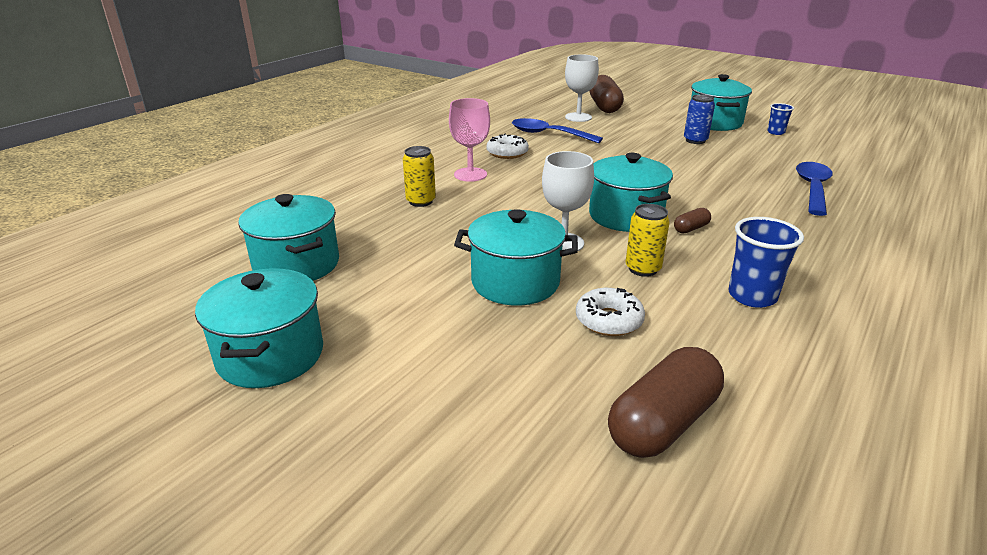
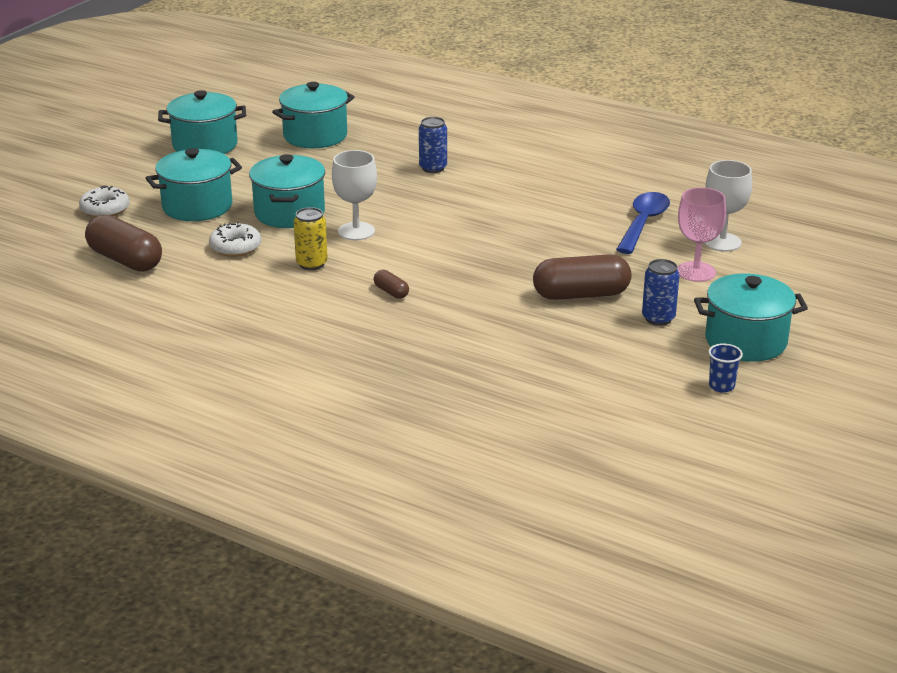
camera: 85 degrees right, 0 degrees up
yellow can [403,146,436,207] -> blue can [419,117,447,173]
pink goblet [449,98,490,182] -> pink goblet moved to [677,187,726,282]
white donut [487,133,529,159] -> white donut moved to [79,185,130,217]
brown capsule [589,75,624,113] -> brown capsule moved to [533,254,632,300]
turquoise pot [589,153,673,232] -> turquoise pot moved to [146,148,242,221]
blue cup [729,217,804,308] -> none
blue spoon [796,162,833,216] -> none

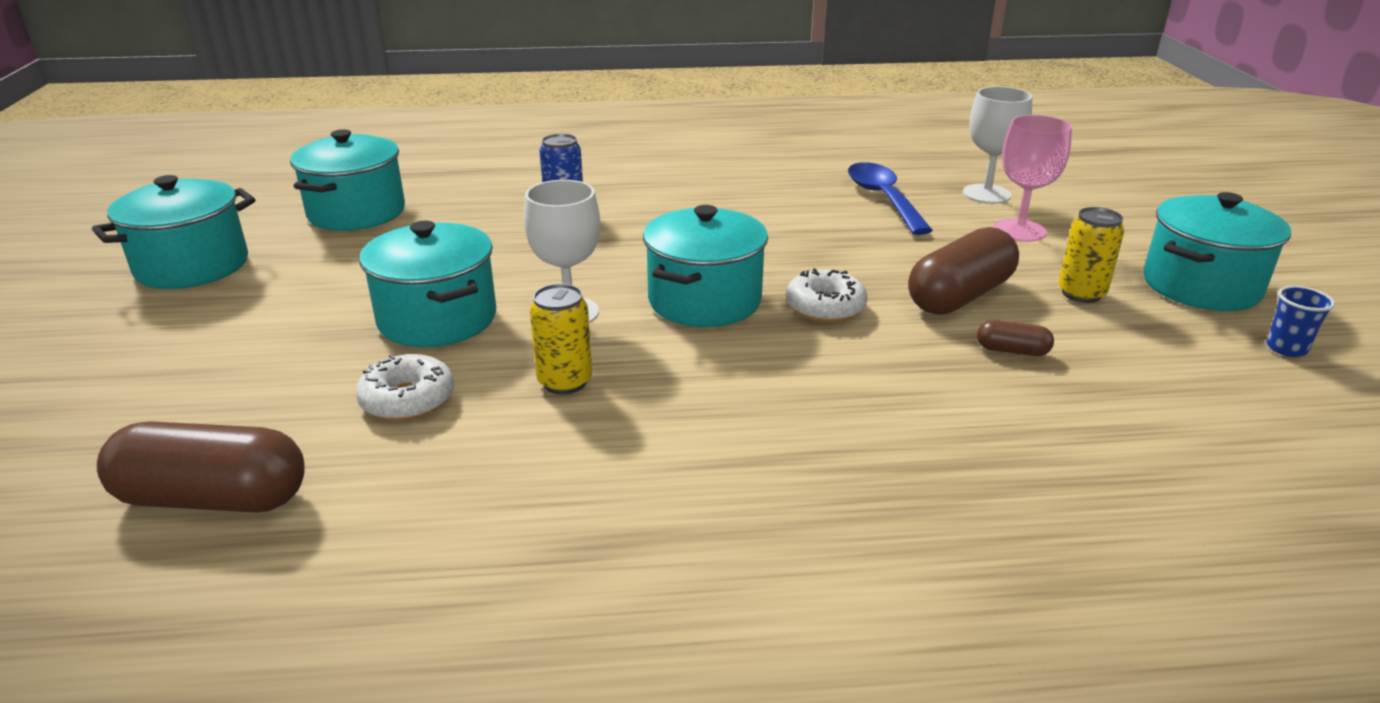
camera: 35 degrees left, 0 degrees up
white donut [79,185,130,217] -> white donut moved to [786,268,868,322]
turquoise pot [146,148,242,221] -> turquoise pot moved to [643,205,768,327]
brown capsule [374,270,409,299] -> brown capsule moved to [977,320,1054,356]
blue can [642,259,680,326] -> yellow can [1058,207,1124,303]

